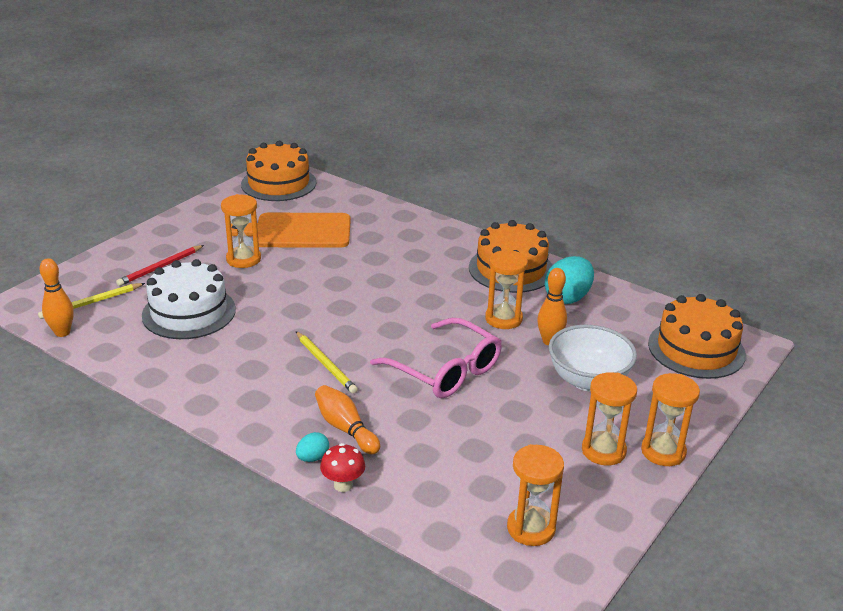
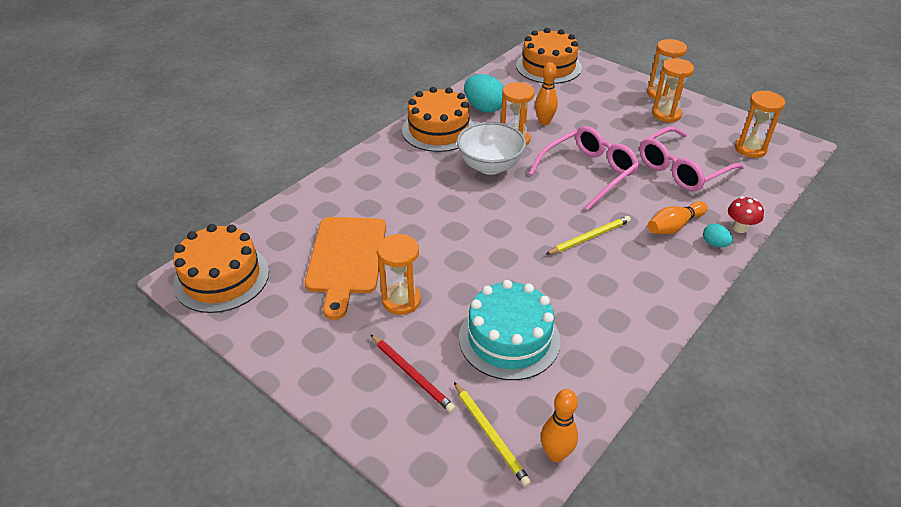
camera: 85 degrees left, 10 degrees up
white cake [142,259,236,339] -> turquoise cake [459,280,560,380]
white bowl [549,325,637,392] -> white bowl moved to [457,122,526,175]
none -> pink glasses [639,126,744,192]

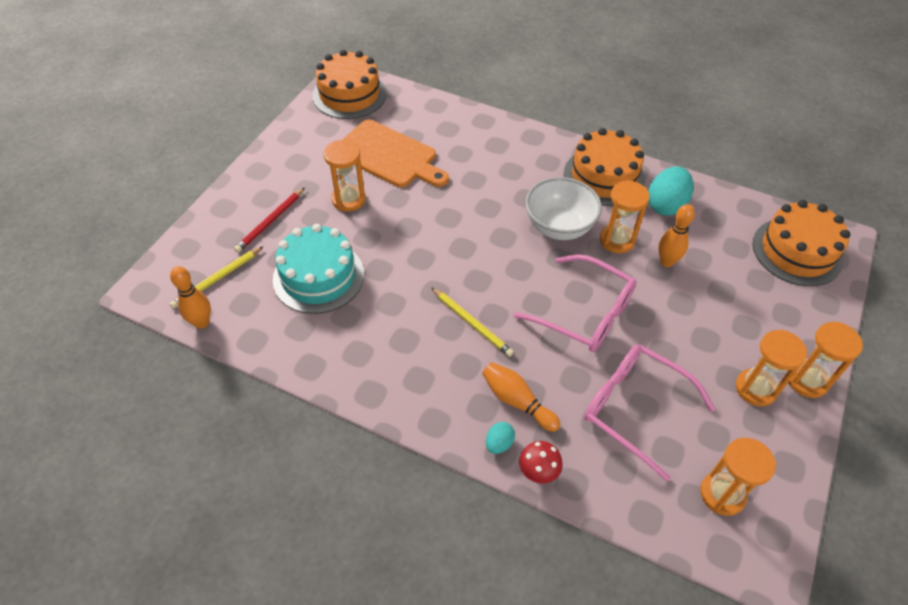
camera: 75 degrees right, 10 degrees up
orange cutting board [305,217,386,320] -> orange cutting board turned 135 degrees counterclockwise [342,120,449,187]

